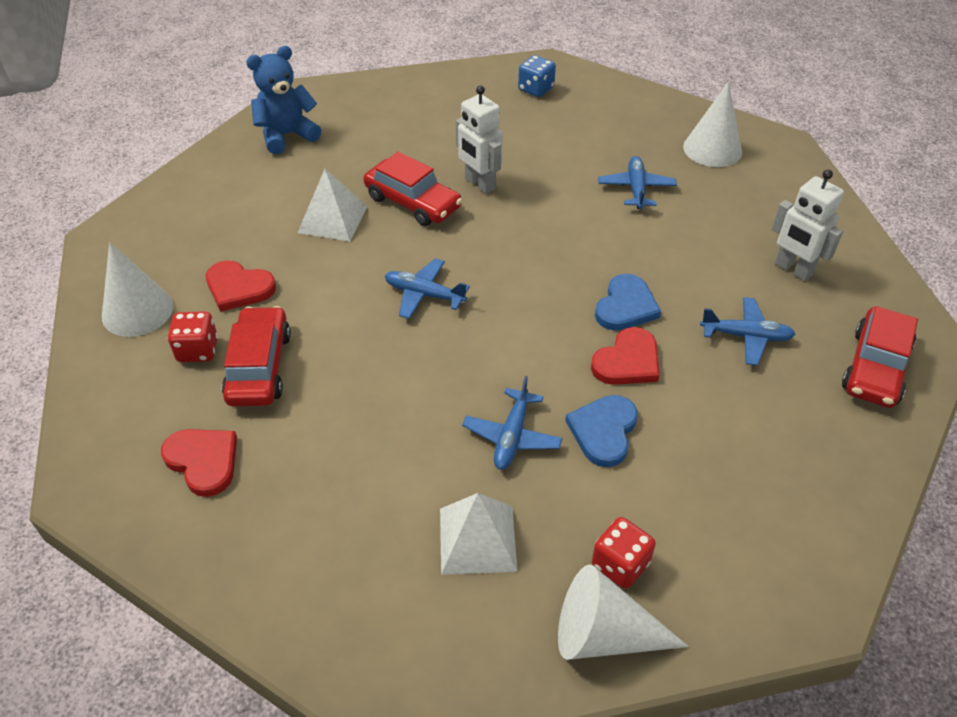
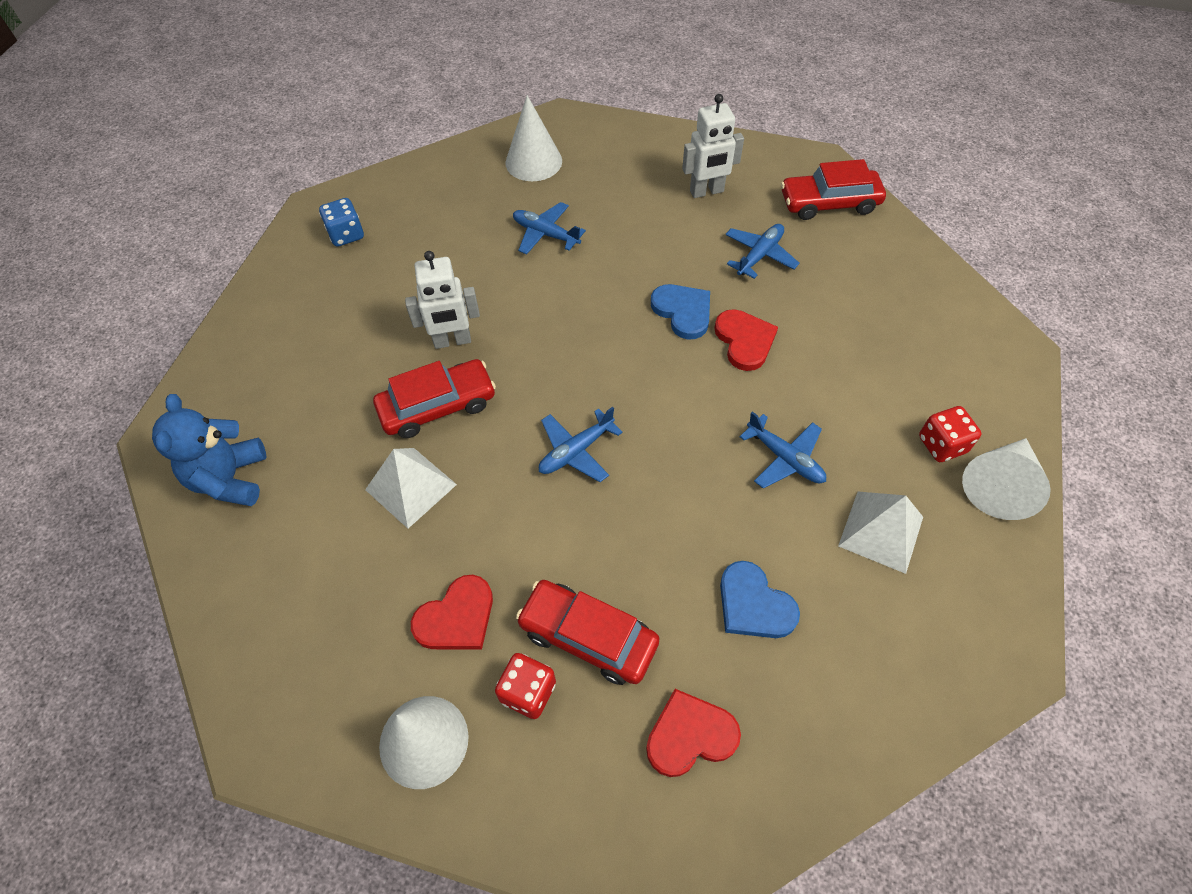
camera: 60 degrees left, 10 degrees up
blue heart [565,395,638,467] -> blue heart moved to [720,561,800,638]
red car [842,306,918,408] -> red car turned 120 degrees clockwise [781,159,886,220]

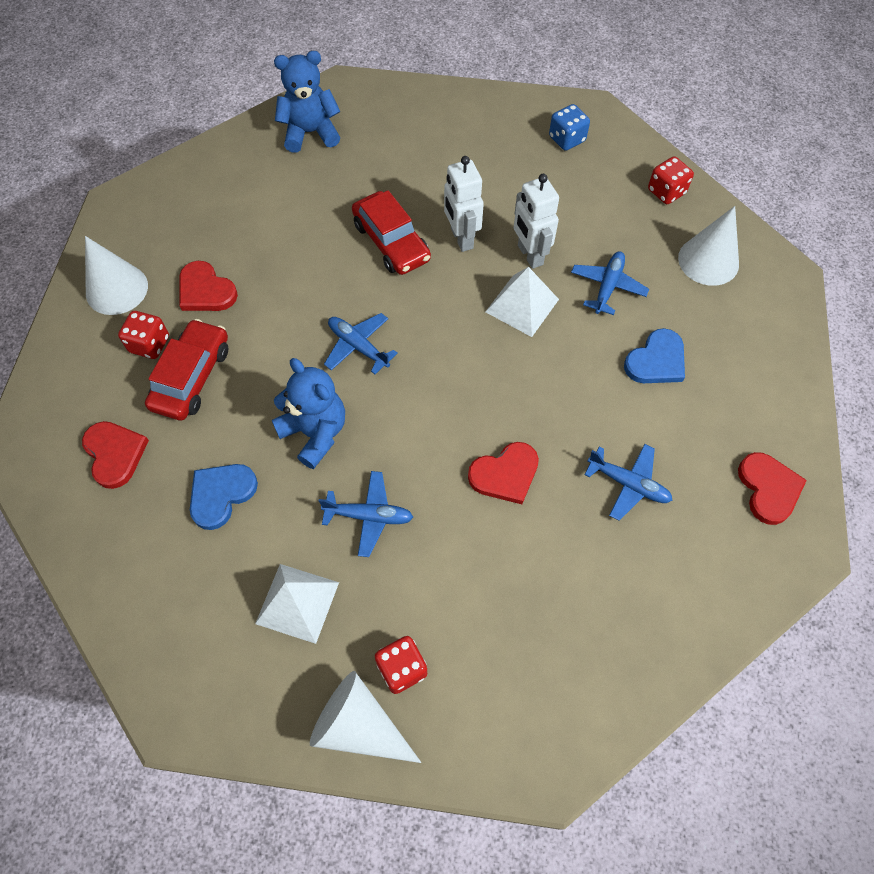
camera: 80 degrees right, 5 degrees up
white pyramid [365,448,457,529] -> white pyramid moved to [486,267,559,337]
blue heart [651,284,710,339] -> blue heart moved to [624,328,685,383]
white robot [682,94,744,198] -> white robot moved to [514,174,559,269]
blue plane [740,411,826,489] -> blue plane turned 120 degrees counterclockwise [319,471,413,557]
red car [781,159,886,220] -> none
none -> blue teddy bear [272,358,345,469]
none -> red dice [648,156,694,204]
none -> red heart [738,452,807,525]

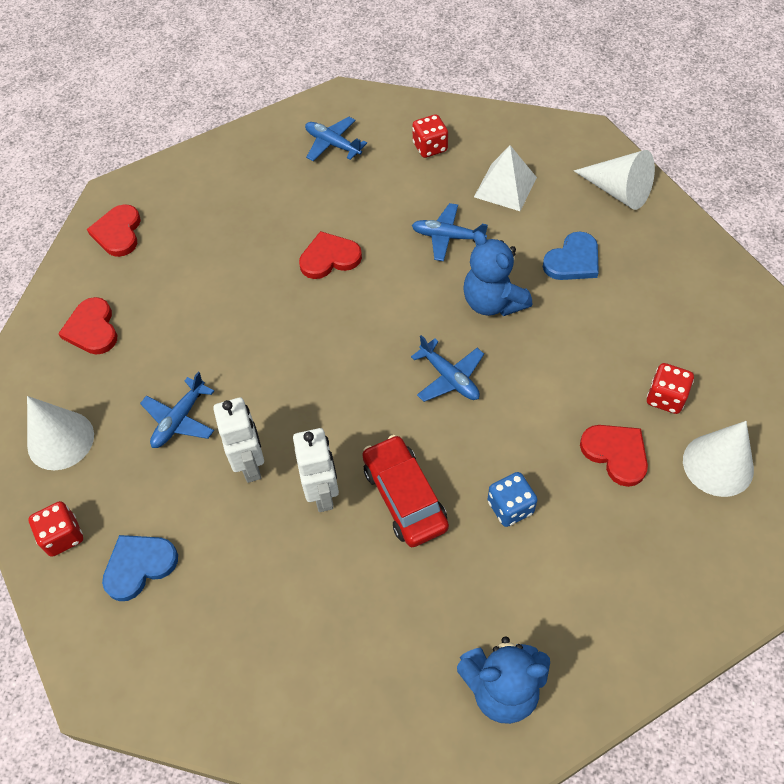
camera: 170 degrees left, 5 degrees down
red heart [82,421,149,489] -> red heart moved to [58,297,117,355]
red car [145,319,228,421] -> none
white cone [310,671,421,763] -> white cone moved to [574,150,655,210]
white pyramid [486,267,559,337] -> none
blue dice [549,104,590,151] -> blue dice moved to [487,472,538,527]
blue plane [584,444,673,521] -> blue plane moved to [305,117,367,161]
blue heart [624,328,685,383] -> blue heart moved to [102,535,178,601]

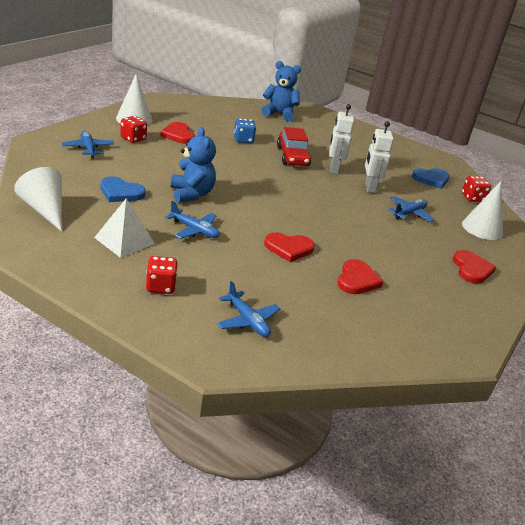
camera: 170 degrees left, 25 degrees down
red heart [87,204,141,257] -> red heart moved to [338,259,383,294]
blue plane [411,335,484,402] -> blue plane moved to [62,131,115,158]
blue heart [543,232,599,280] -> blue heart turned 135 degrees counterclockwise [100,177,146,202]

